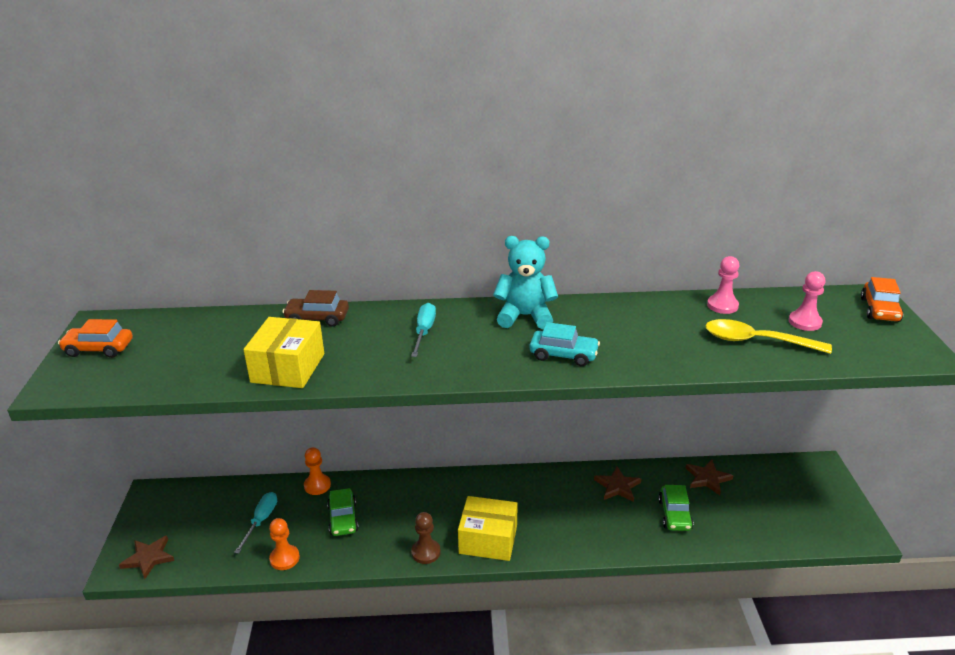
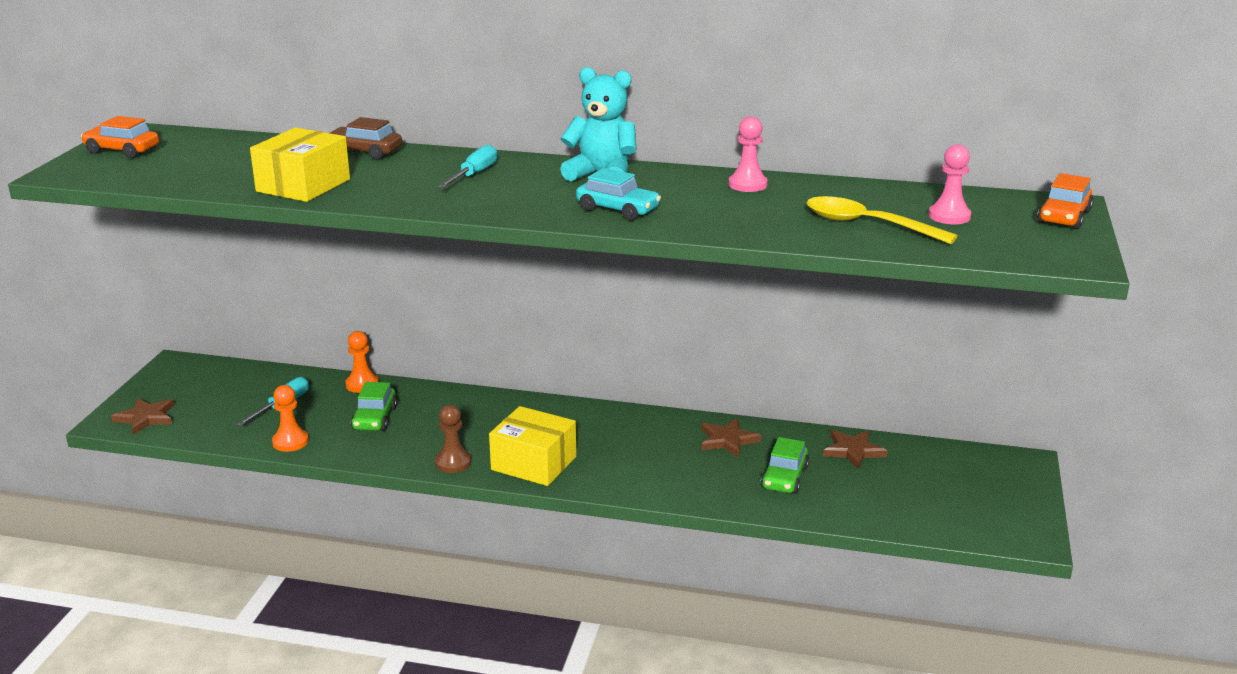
camera: 15 degrees right, 5 degrees down
pink pawn [707,256,739,314] -> pink pawn moved to [729,116,768,192]

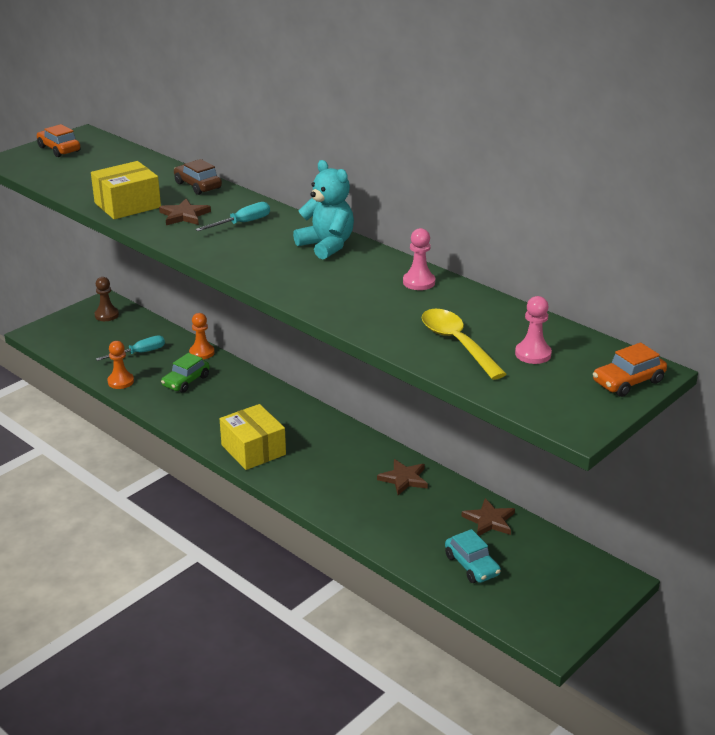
camera: 30 degrees right, 5 degrees up
brown star [111,398,174,435] -> brown star moved to [159,199,211,225]
brown pawn [435,405,471,473] -> brown pawn moved to [94,277,119,321]
turquoise car [576,168,661,220] -> turquoise car moved to [445,529,501,583]
green car [761,437,809,494] -> none

